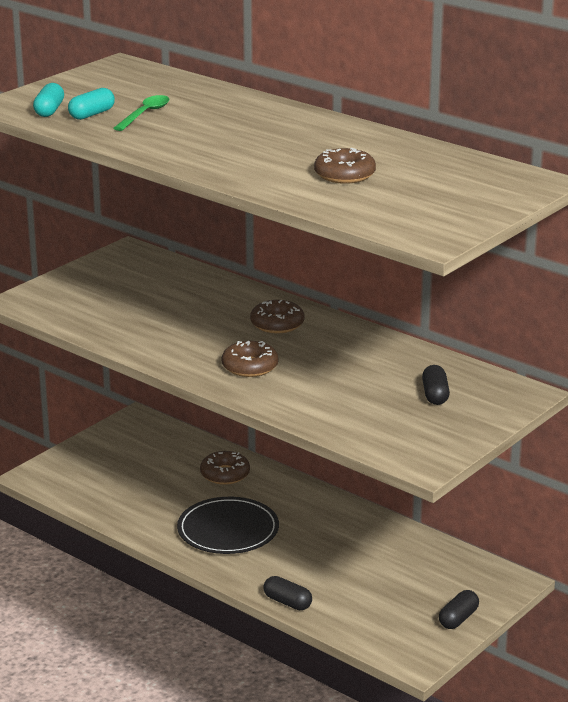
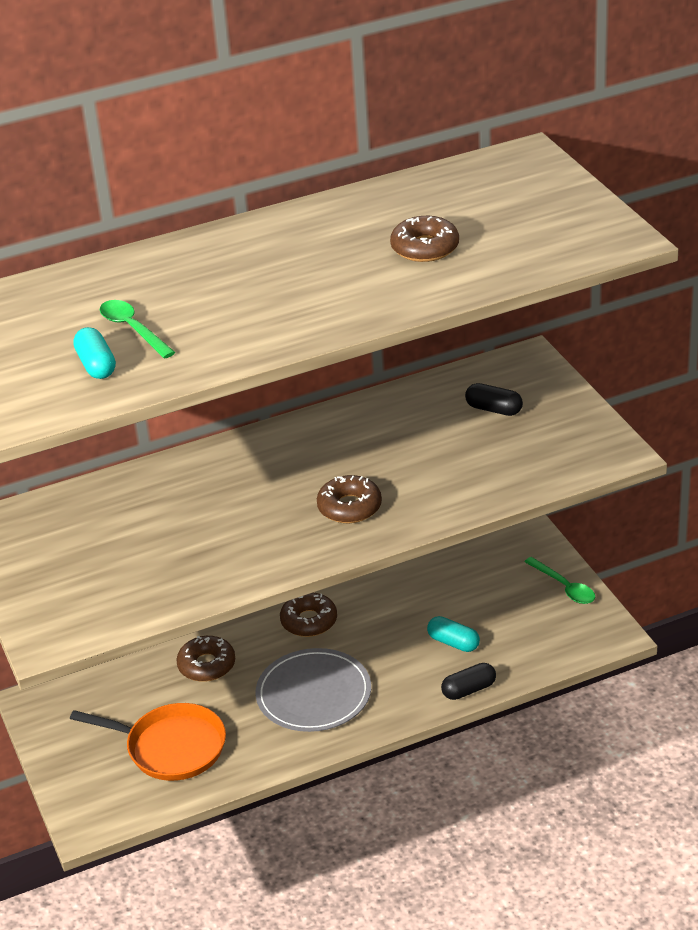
camera: 60 degrees left, 10 degrees up
turquoise capsule [33,83,64,117] -> turquoise capsule moved to [427,616,480,652]
black plate [177,497,279,554] -> grey plate [255,648,371,732]
brown donut [250,300,305,333] -> brown donut moved to [280,593,337,637]
black capsule [439,590,479,629] -> green spoon [524,557,595,604]
none -> orange pan [70,703,226,781]

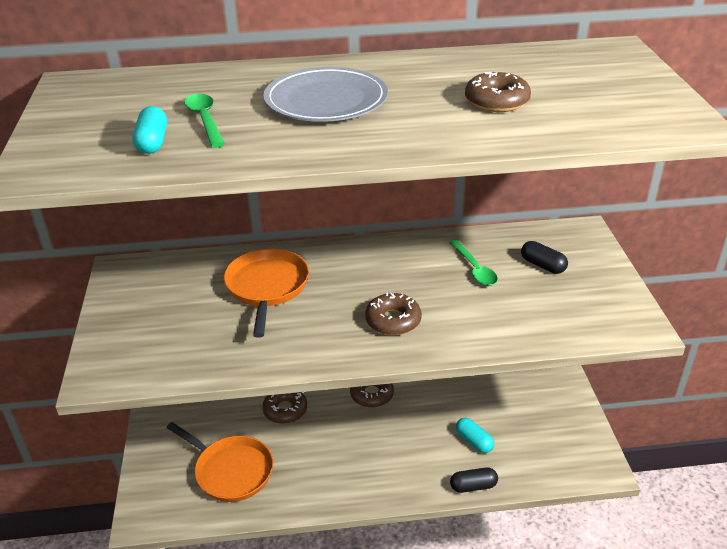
camera: 15 degrees right, 0 degrees up
grey plate [255,648,371,732] -> grey plate moved to [263,67,388,122]
green spoon [524,557,595,604] -> green spoon moved to [449,240,498,286]
none -> orange pan [224,248,309,338]

